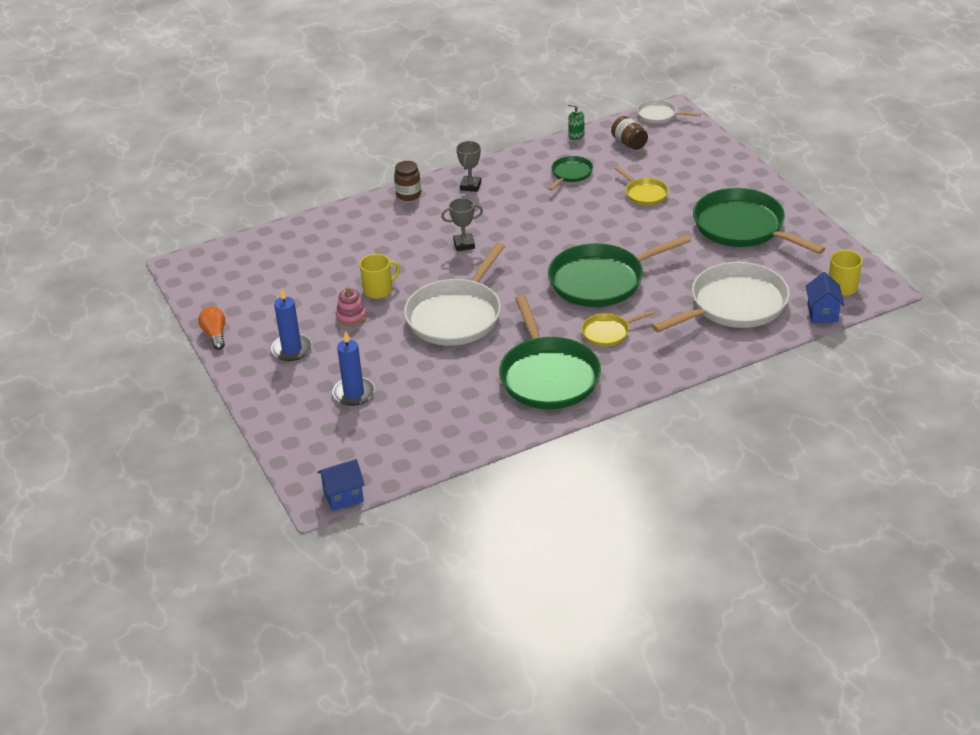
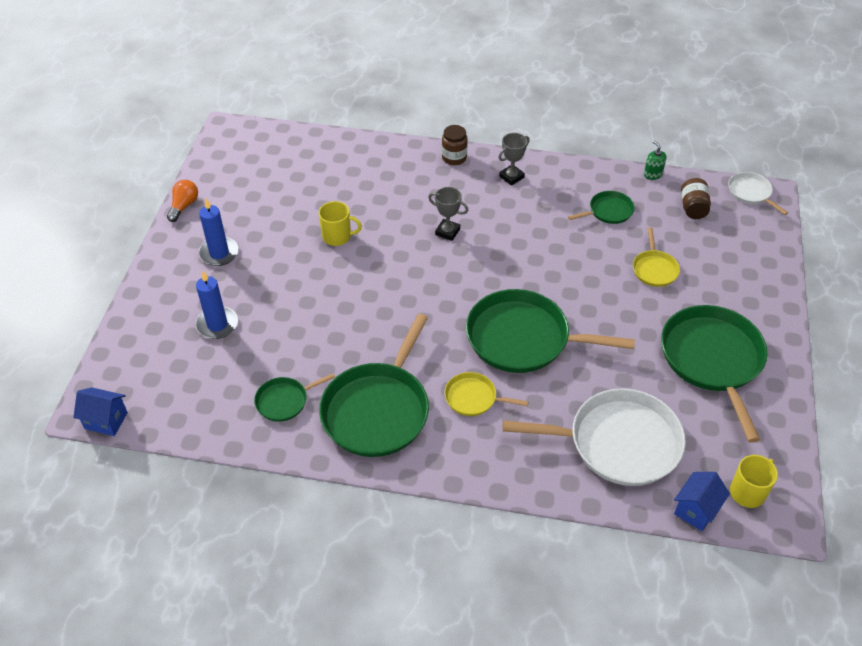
camera: 35 degrees right, 10 degrees up
pink stacking toy [336,287,366,326] -> none
white pan [404,243,505,346] -> none
none -> green pan [254,373,335,422]

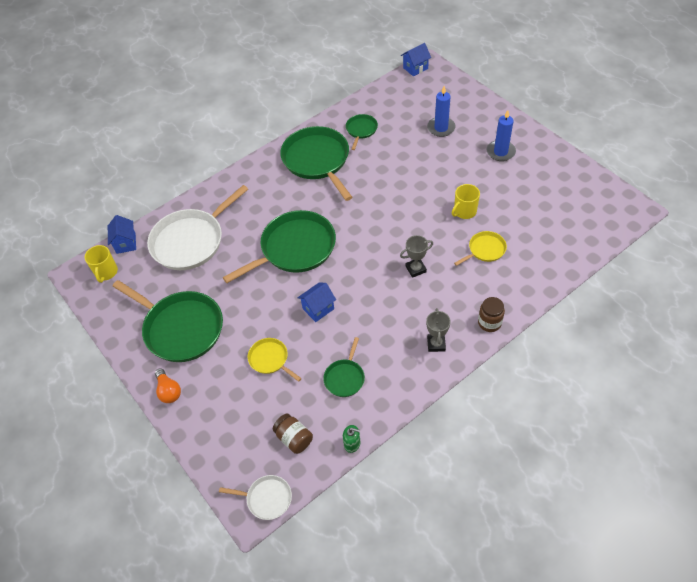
camera: 135 degrees right, 5 degrees up
orange light bulb [167,180,198,222] -> orange light bulb moved to [155,368,181,403]
yellow pan [445,372,528,416] -> yellow pan moved to [454,231,507,266]
none -> blue house [297,283,336,322]

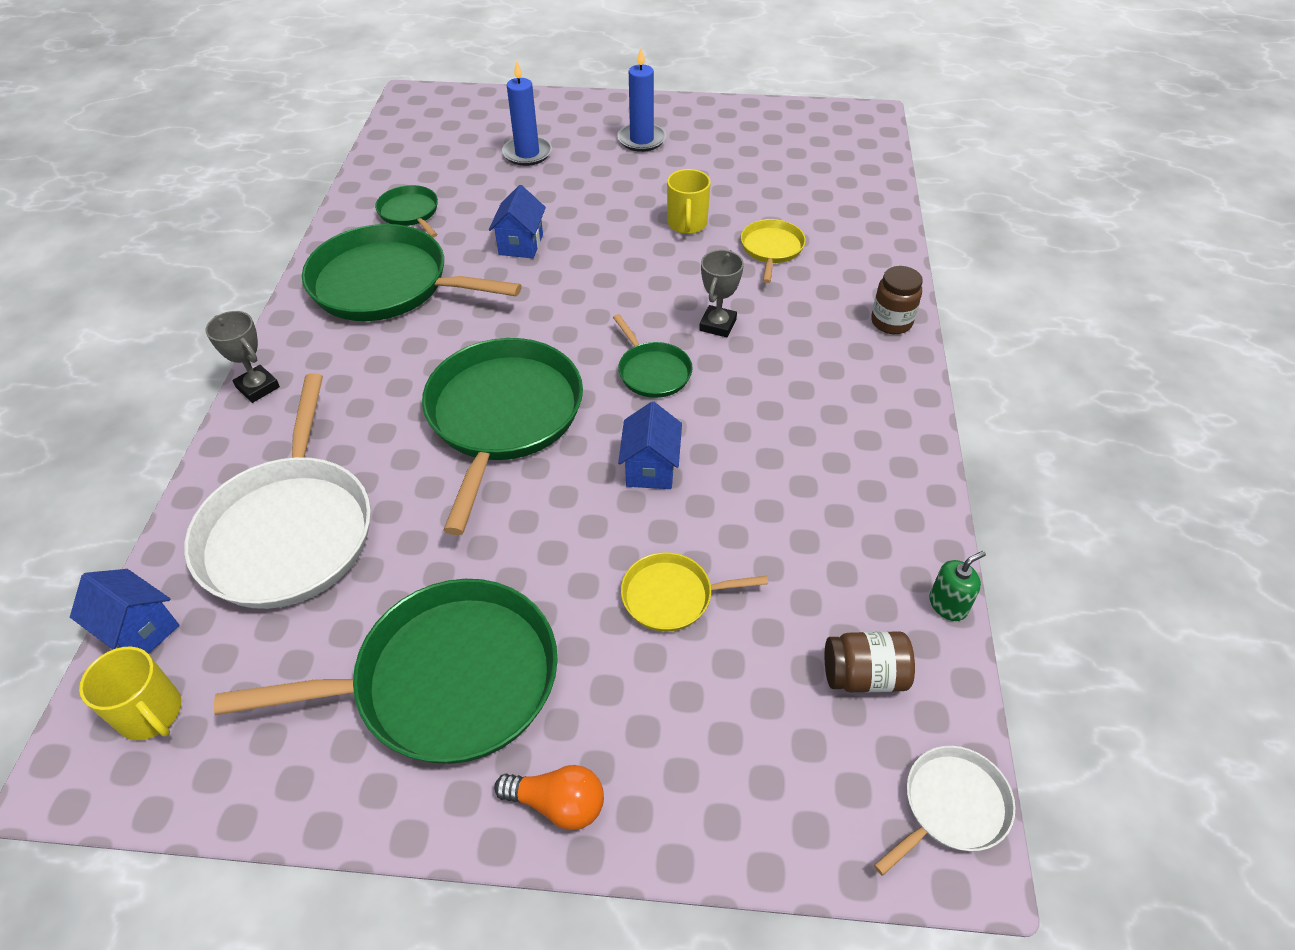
camera: 50 degrees left, 5 degrees down
green pan [323,337,365,397] -> green pan moved to [613,314,693,398]
blue house [401,43,431,76] -> blue house moved to [489,185,546,258]
grey trophy [426,308,451,352] -> grey trophy moved to [205,311,280,403]

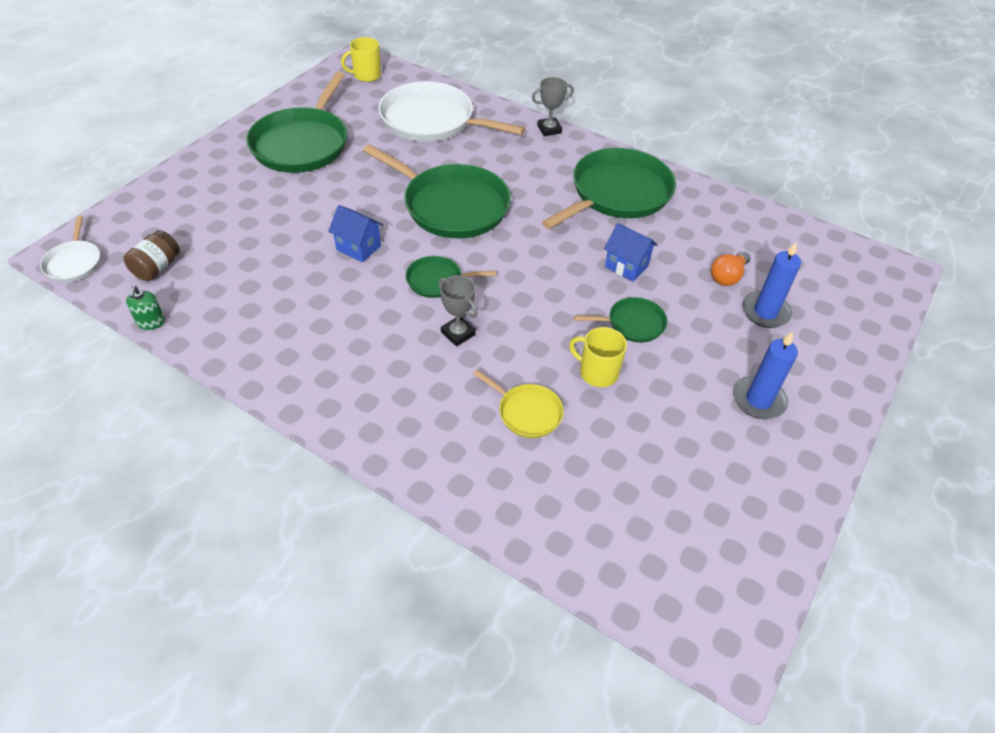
camera: 115 degrees right, 0 degrees up
blue house [70,569,180,654] -> none
green pan [375,185,438,238] -> green pan moved to [574,297,667,342]
orange light bulb [494,765,604,830] -> orange light bulb moved to [711,251,750,286]
yellow pan [621,552,768,632] -> none
brown jar [871,266,923,334] -> none

